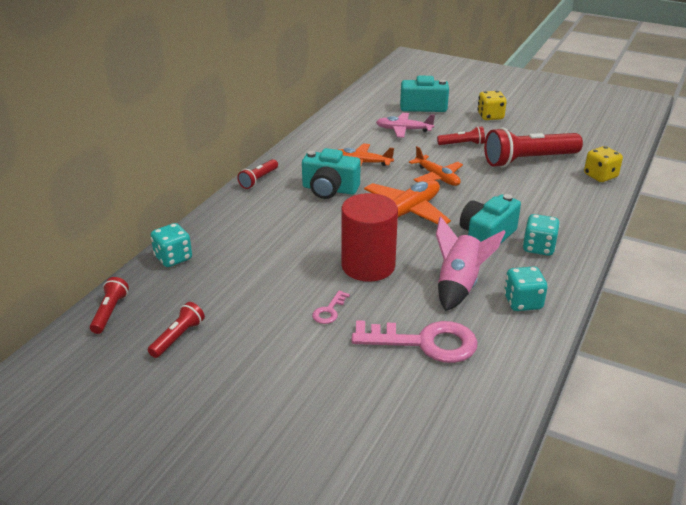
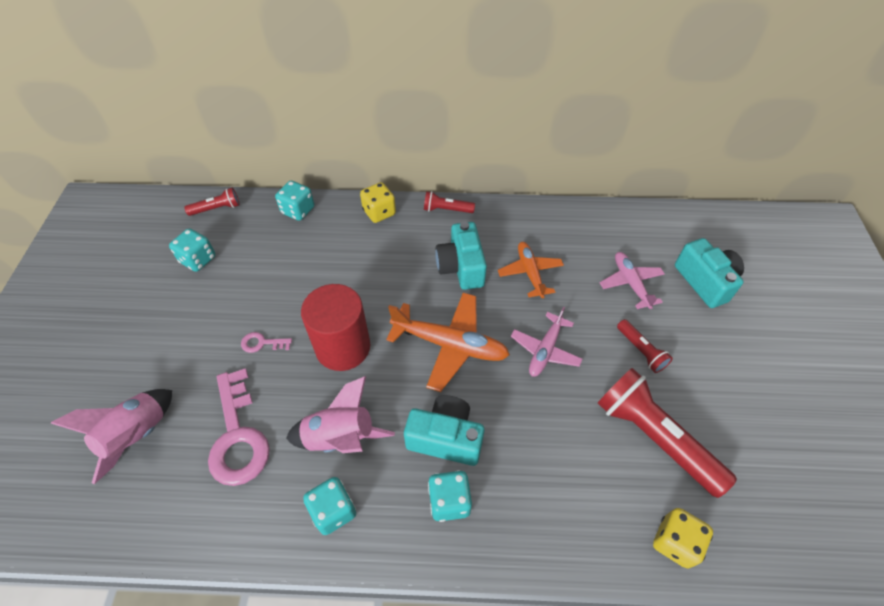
camera: 65 degrees right, 20 degrees up
red flashlight [148,302,205,358] -> turquoise dice [169,228,216,272]
orange plane [409,146,463,186] -> pink plane [511,307,583,377]
yellow dice [477,91,507,120] -> yellow dice moved to [360,182,396,223]
none -> pink rocket [50,389,172,484]

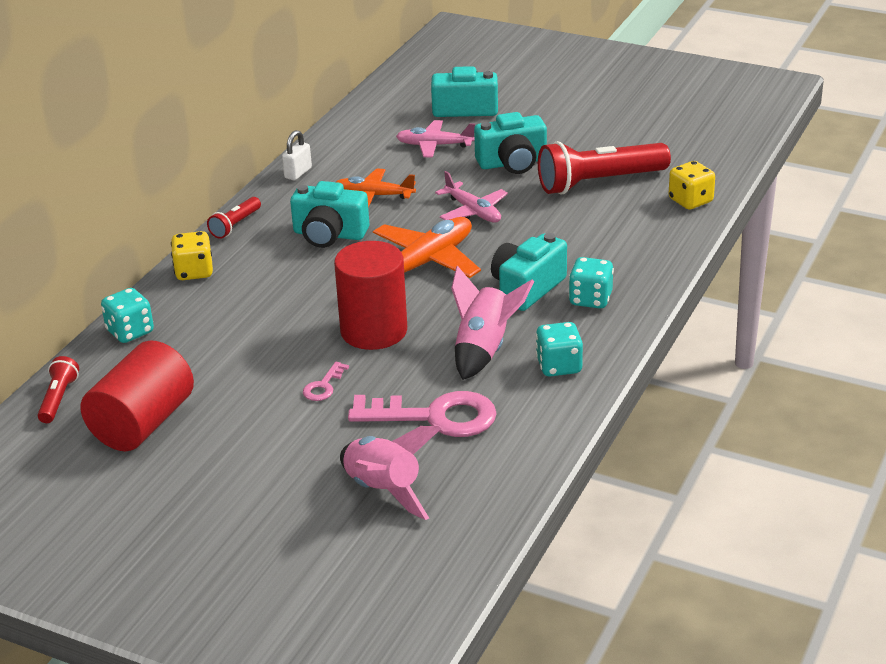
camera: 65 degrees left, 20 degrees down
turquoise dice [169,228,216,272] -> red cylinder [80,340,194,451]
red flashlight [617,319,673,373] -> turquoise camera [474,112,547,174]
none -> white padlock [282,130,312,180]

